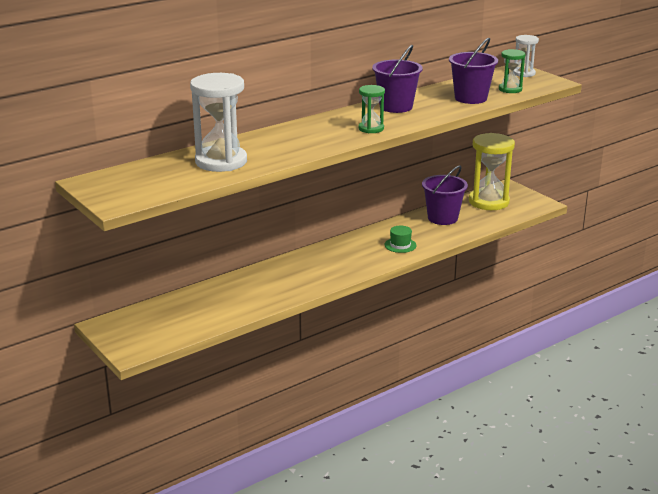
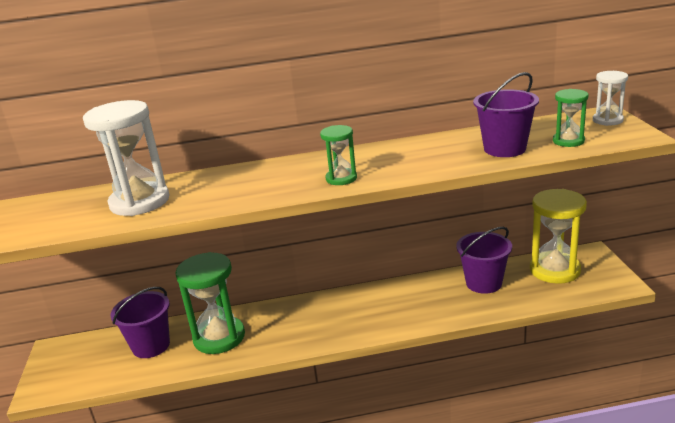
camera: 30 degrees right, 0 degrees up
purple bucket [372,45,423,113] -> purple bucket moved to [111,287,170,358]
green hat [385,226,416,253] -> none
none -> green hourglass [176,252,245,354]

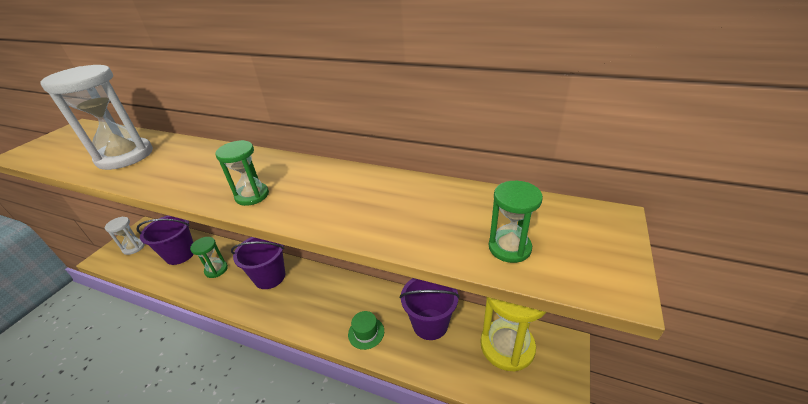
camera: 30 degrees right, 10 degrees up
green hourglass [176,252,245,354] -> green hourglass [190,237,228,278], size x0.53
purple bucket [473,72,539,157] -> purple bucket moved to [231,237,285,289]
white hourglass [593,71,628,126] -> white hourglass moved to [105,217,145,255]
none -> green hat [348,311,384,350]

